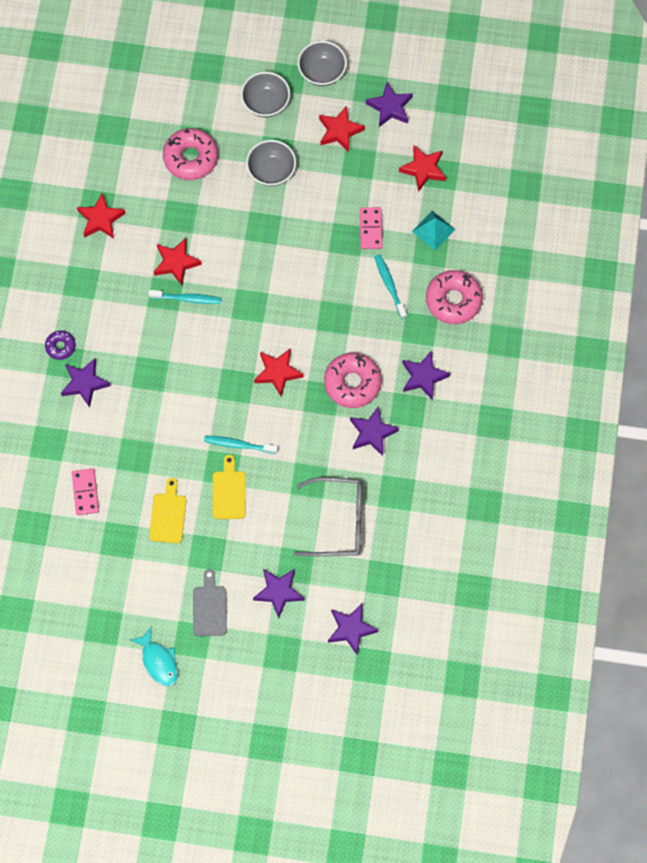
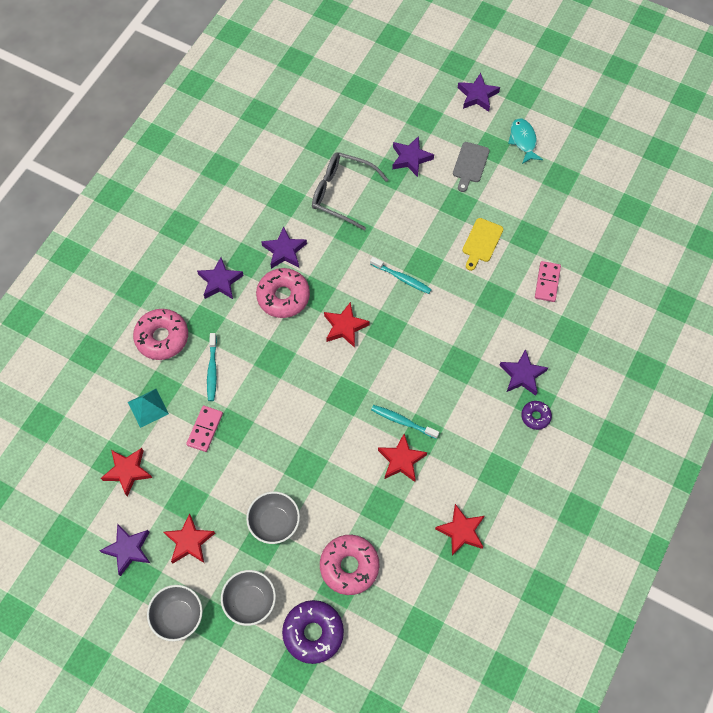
camera: 160 degrees left, 5 degrees down
yellow cutting board [212,455,246,519] -> none
purple star [328,604,379,655] -> purple star moved to [458,73,500,112]
none -> purple donut [282,600,344,664]

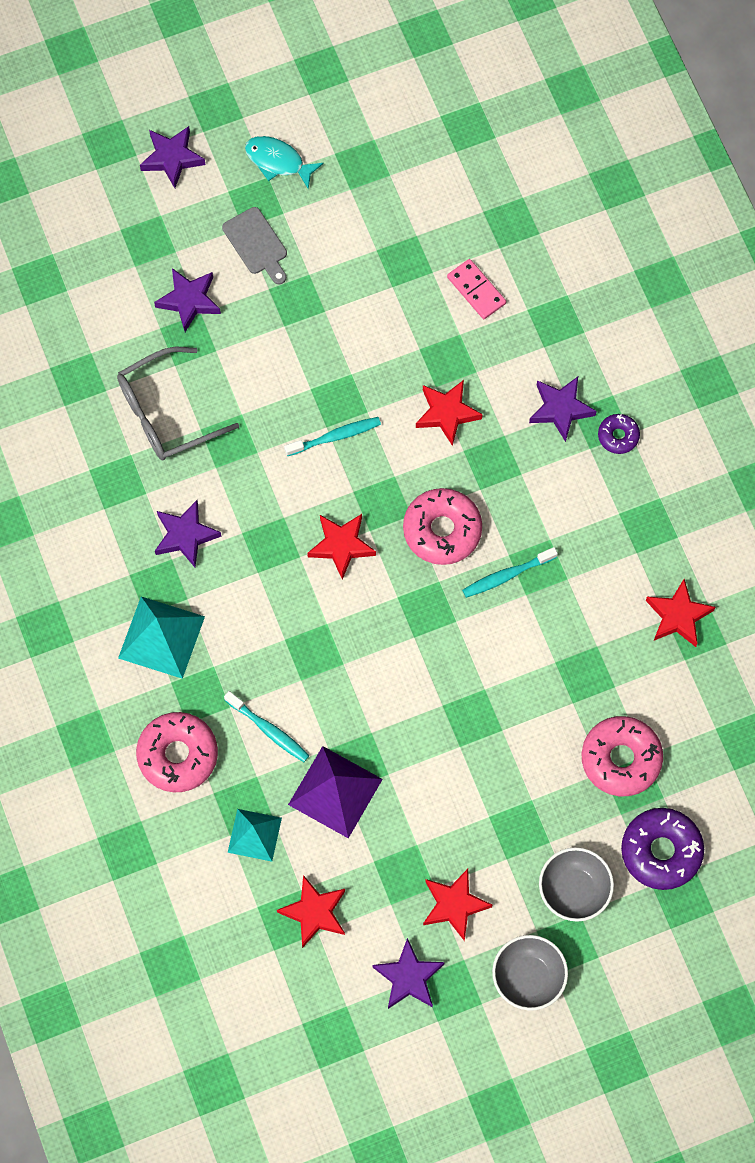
camera: 50 degrees left, 5 degrees up
pink domino [186,406,223,452] -> purple pyramid [288,746,383,838]
purple star [197,257,244,299] -> turquoise pyramid [118,597,205,679]
grey bowl [246,491,300,544] -> none
pink donut [256,268,310,318] -> pink donut moved to [403,488,482,565]
red star [378,434,427,482] -> red star moved to [416,380,482,446]
yellow cutting board [462,218,503,271] -> none

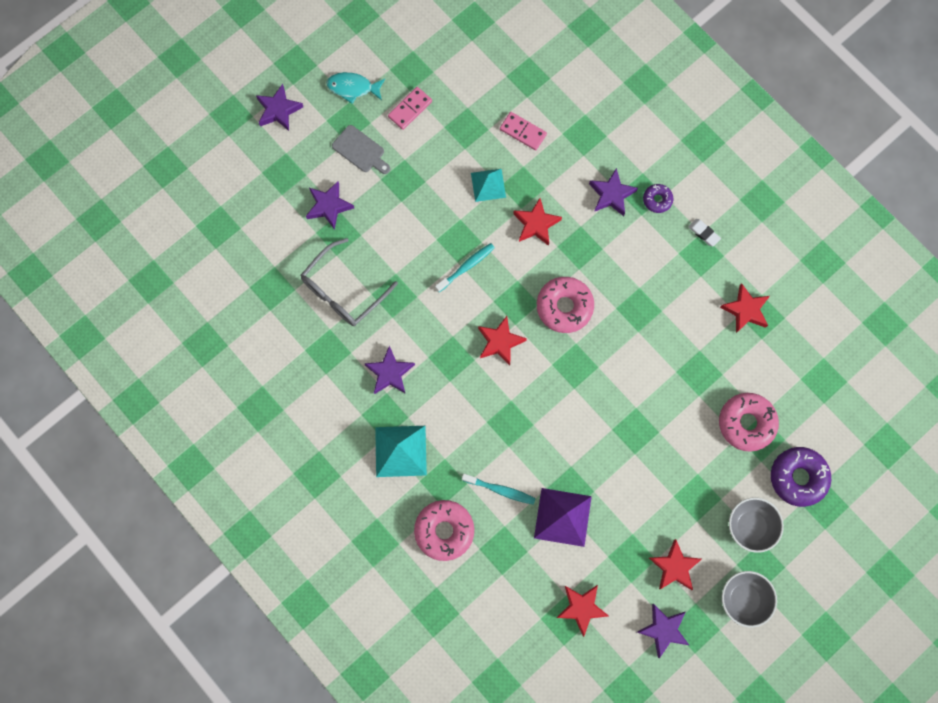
camera: 20 degrees left, 5 degrees up
turquoise pyramid [227,809,282,862] -> turquoise pyramid moved to [471,169,506,202]
turquoise toothbrush [462,547,558,598] -> none
none -> pink domino [388,87,432,130]
none -> white eraser [688,219,721,247]

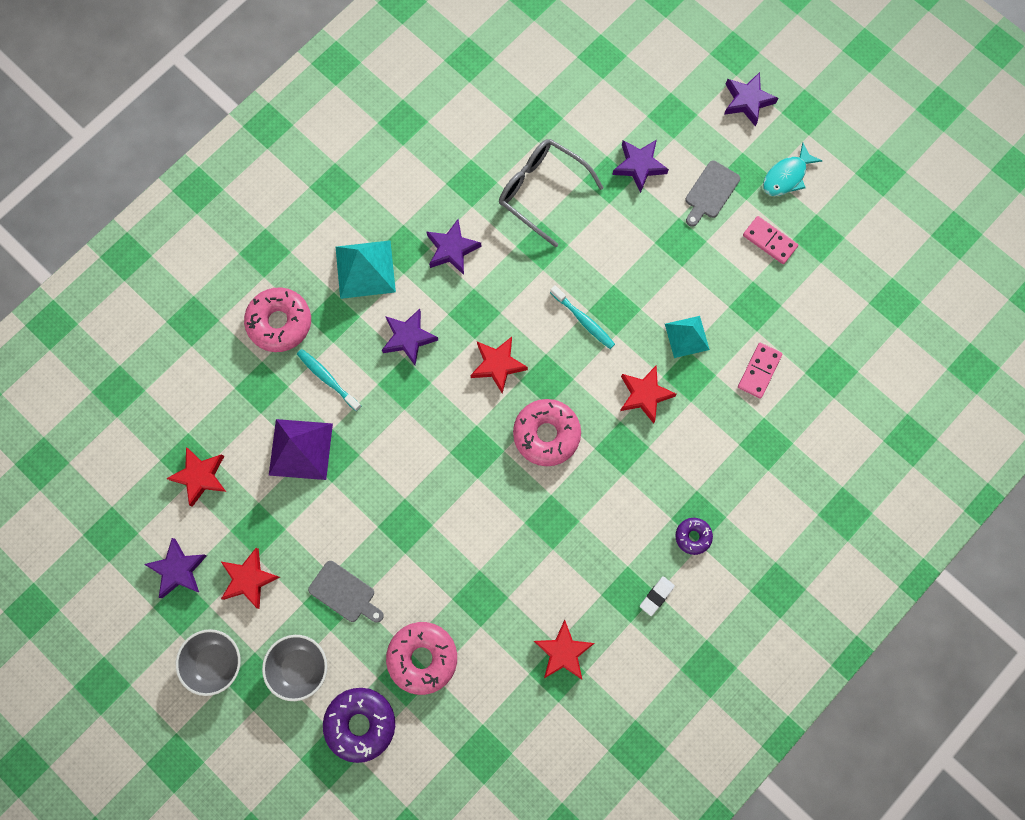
camera: 85 degrees right, 0 degrees up
turquoise fish [326,72,385,104] -> turquoise fish turned 135 degrees counterclockwise [763,143,823,196]
turquoise toothbrush [462,474,536,505] -> turquoise toothbrush turned 120 degrees clockwise [297,349,361,411]
purple star [589,168,638,216] -> purple star moved to [382,309,438,365]
none -> grey cutting board [308,561,384,623]

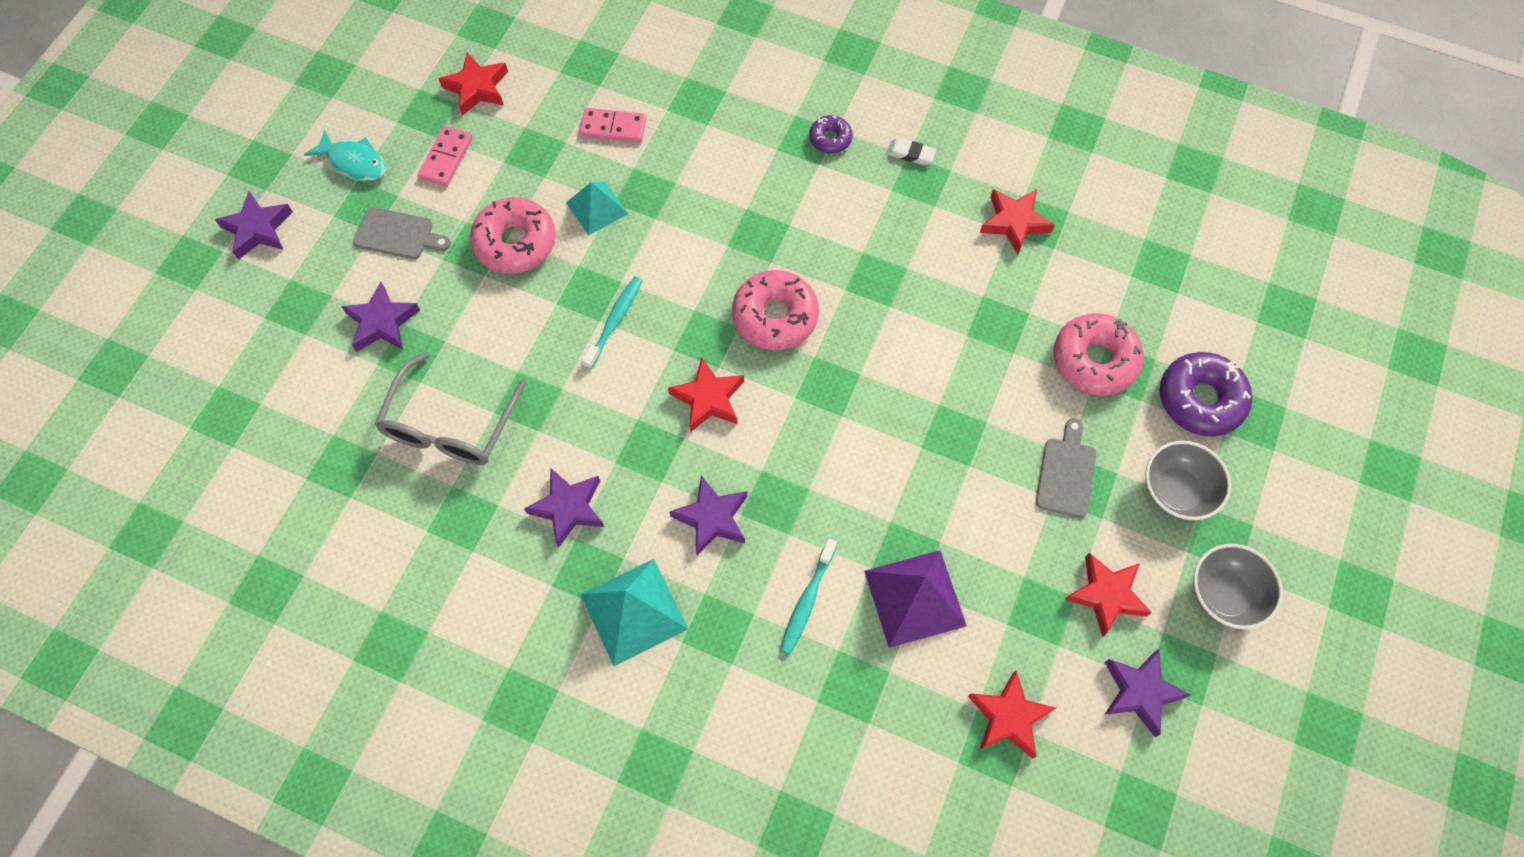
camera: 110 degrees left, 10 degrees down
pink donut [244,288,311,352] -> pink donut moved to [470,197,556,274]
red star [620,366,677,423] -> red star moved to [439,52,508,116]

